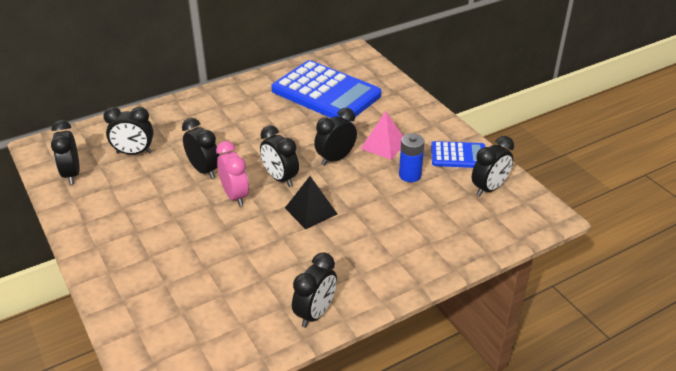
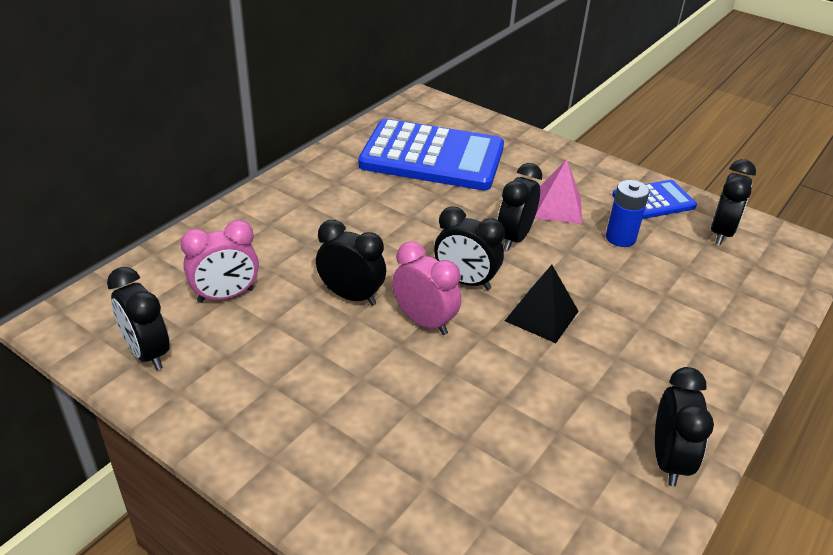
camera: 25 degrees left, 0 degrees up
black clock [104,107,154,155] -> pink clock [181,220,259,303]

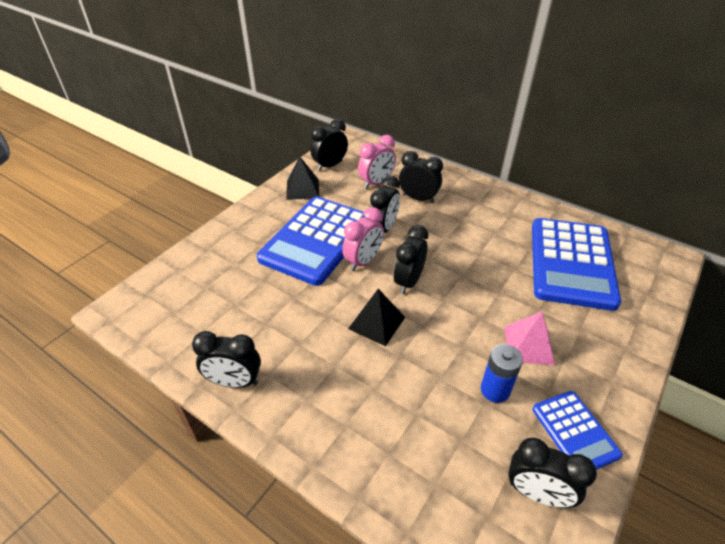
camera: 90 degrees right, 5 degrees up
pink clock [181,220,259,303] -> pink clock turned 105 degrees counterclockwise [358,135,396,189]
black clock [497,163,542,251] -> black clock moved to [399,151,443,203]
none -> blue calculator [257,196,366,286]
none -> black pyramid [287,156,319,200]

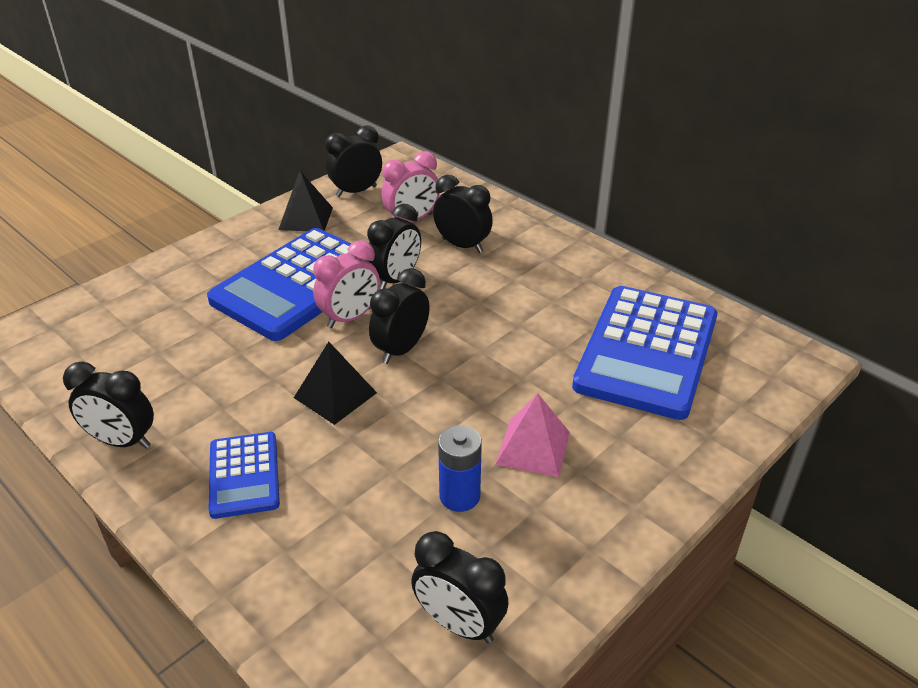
camera: 10 degrees right, 5 degrees down
blue calculator [532,391,622,470] -> blue calculator moved to [208,432,280,519]

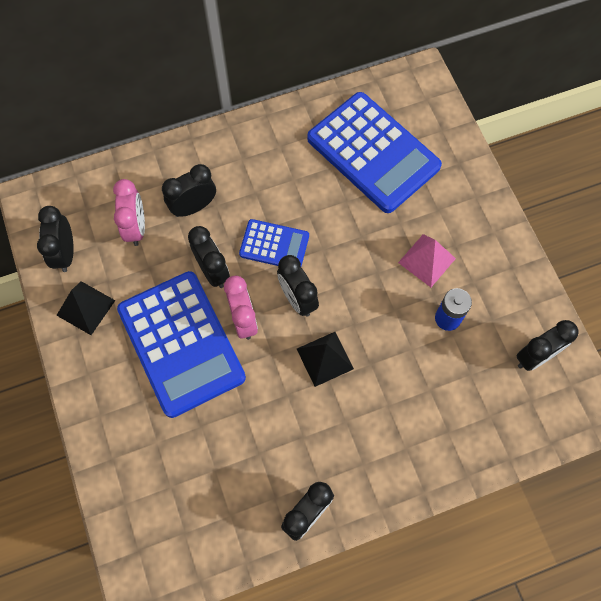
camera: 65 degrees left, 30 degrees up
blue calculator [208,432,280,519] -> blue calculator moved to [239,219,309,267]

